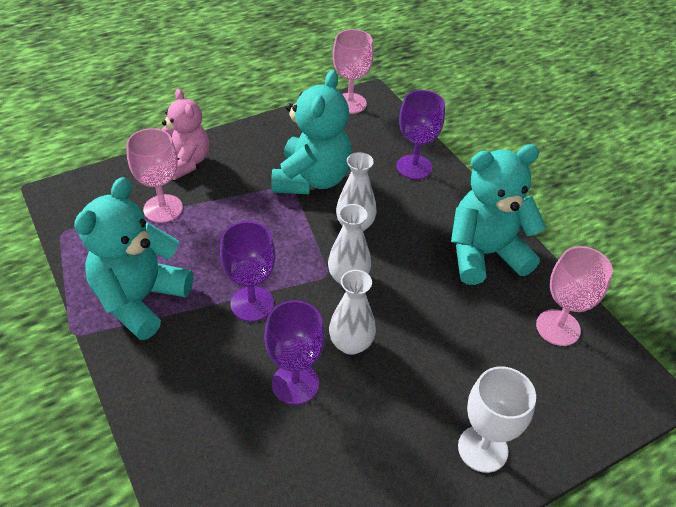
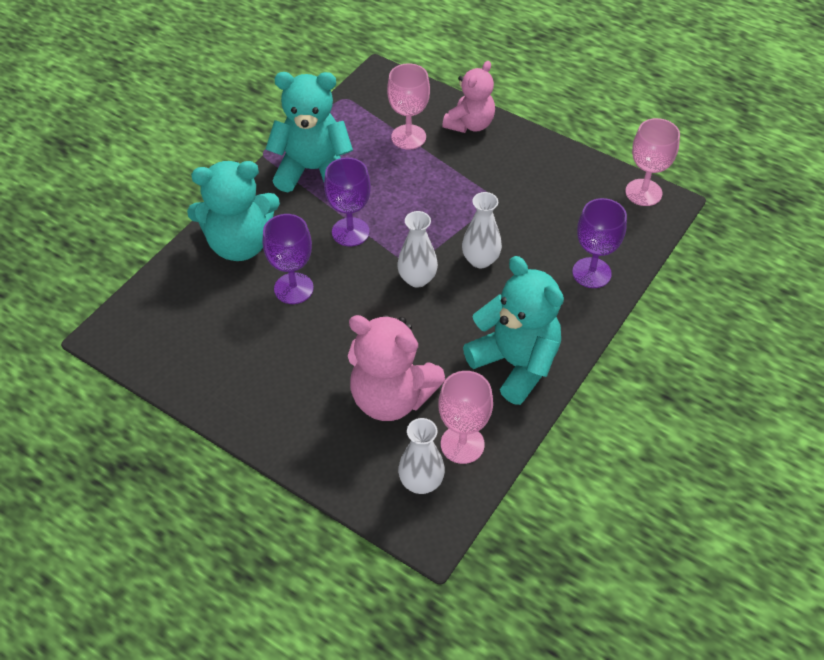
camera: 65 degrees right, 5 degrees up
turquoise teddy bear [271,70,352,194] -> turquoise teddy bear moved to [187,161,280,261]
white vase [329,270,376,355] -> white vase moved to [398,418,445,494]
white goblet [458,366,536,473] -> none
none -> pink teddy bear [348,315,445,421]

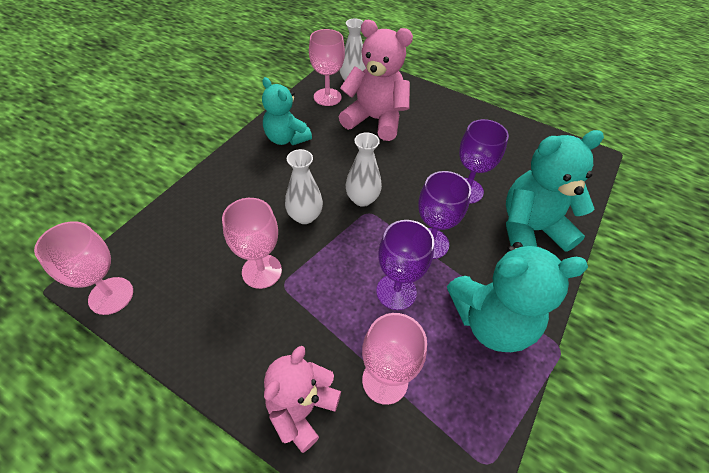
camera: 175 degrees right, 0 degrees up
turquoise teddy bear [463,256,564,405] -> turquoise teddy bear [262,77,312,145], size x0.67
purple goblet [572,198,627,288] -> purple goblet moved to [376,220,434,310]
none -> pink goblet [222,198,282,289]

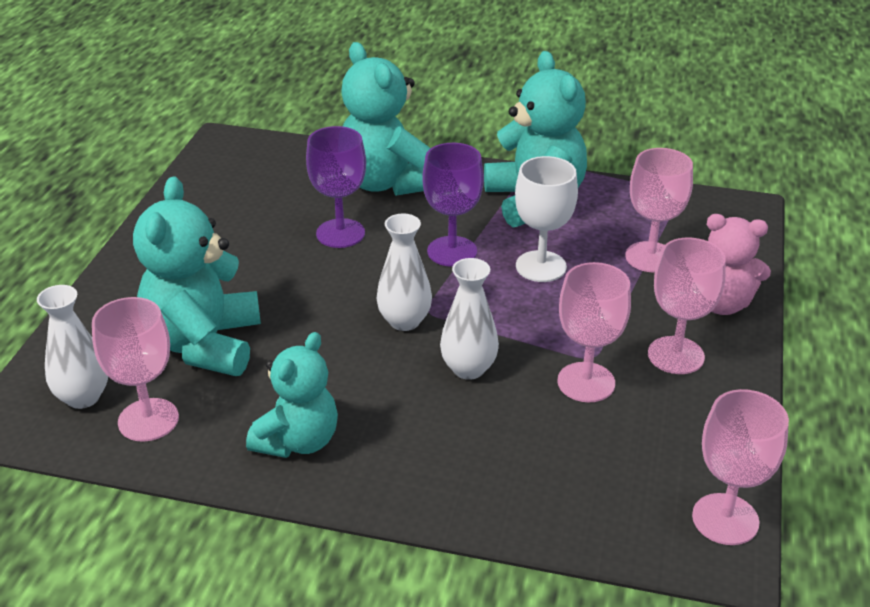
camera: 105 degrees left, 15 degrees down
pink teddy bear [339,20,413,141] -> turquoise teddy bear [133,176,261,376]
purple goblet [376,220,434,310] -> white goblet [515,156,578,282]
none -> pink goblet [648,238,726,374]

